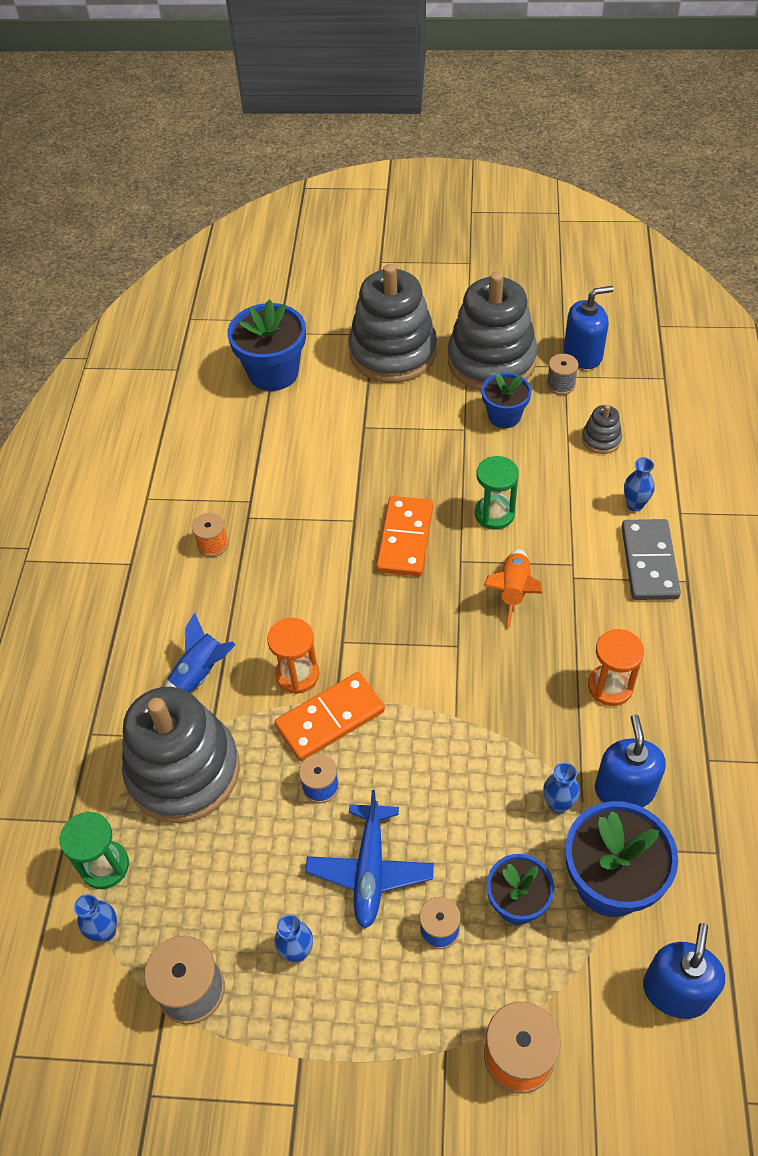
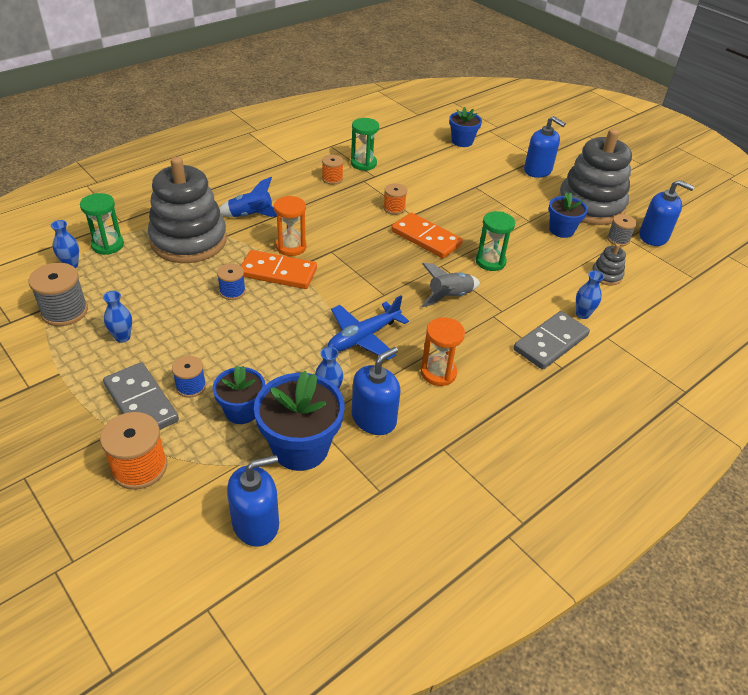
camera: 40 degrees right, 10 degrees down
blue flower pot [227,300,306,391] -> blue flower pot [449,107,482,147], size x0.61
blue plane [305,790,434,929] -> blue plane moved to [328,295,409,360]
grey stacking toy [349,264,437,383] -> blue soap dispenser [524,116,566,178]
orange domino [376,496,433,576] -> orange domino turned 75 degrees clockwise [391,213,463,258]
orange rocket [484,549,542,628] -> grey rocket [421,263,480,307]
none -> grey domino [103,362,179,430]
none -> green hourglass [351,118,379,171]
none -> orange spool [383,183,407,215]

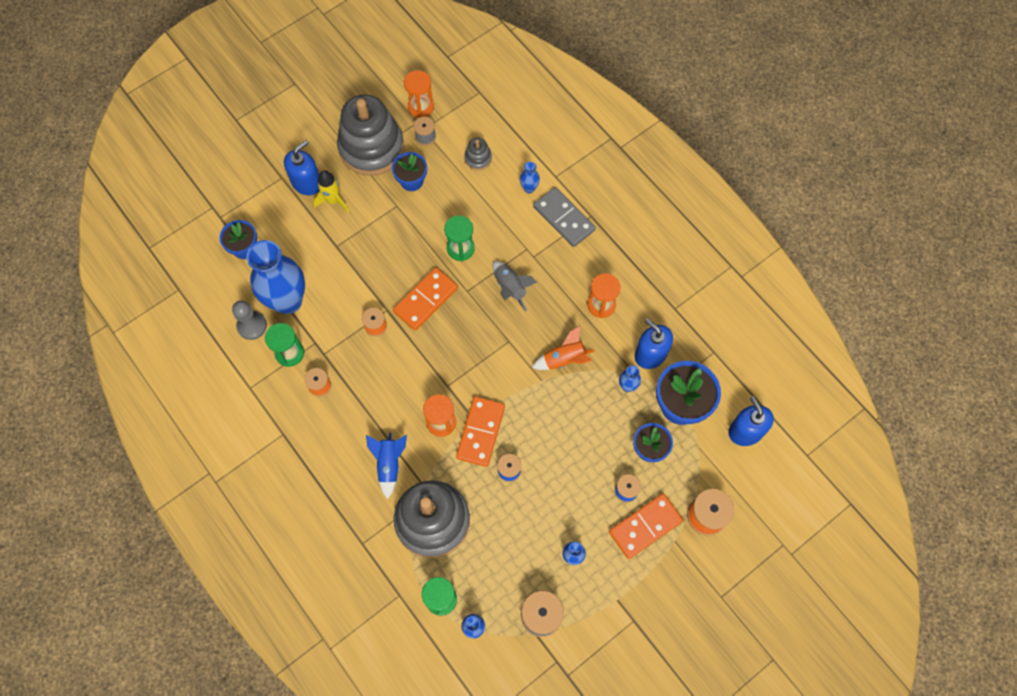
camera: 85 degrees left, 25 degrees up
grey domino [103,362,179,430] -> orange domino [609,493,683,559]
blue plane [328,295,409,360] -> orange rocket [532,325,594,370]
blue soap dispenser [639,180,694,246] -> orange hourglass [404,70,434,118]
none -> grey pawn [232,301,267,340]
none -> blue vase [247,240,305,314]
none -> yellow rocket [313,170,349,213]

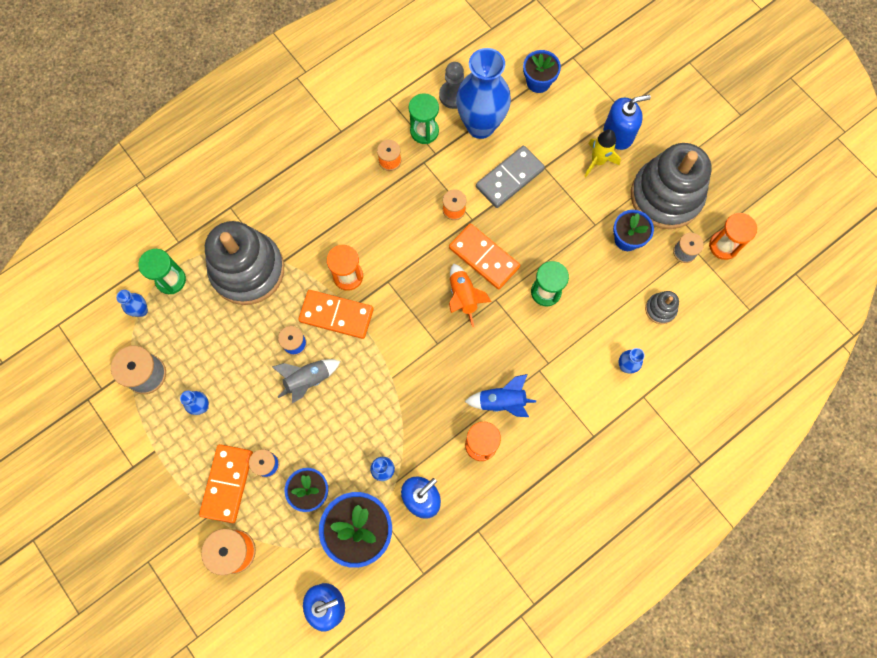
camera: 90 degrees right, 5 degrees up
blue soap dispenser [284,140,319,195] -> blue soap dispenser turned 60 degrees counterclockwise [603,95,651,150]
blue rocket [366,433,407,499] -> blue rocket moved to [465,374,536,417]
grey rocket [492,261,538,312] -> grey rocket moved to [272,359,340,404]
orange rocket [532,325,594,370] -> orange rocket moved to [449,263,491,327]
grey domino [533,187,596,247] -> grey domino moved to [476,146,545,208]
orange domino [609,493,683,559] -> orange domino turned 45 degrees clockwise [199,444,253,523]

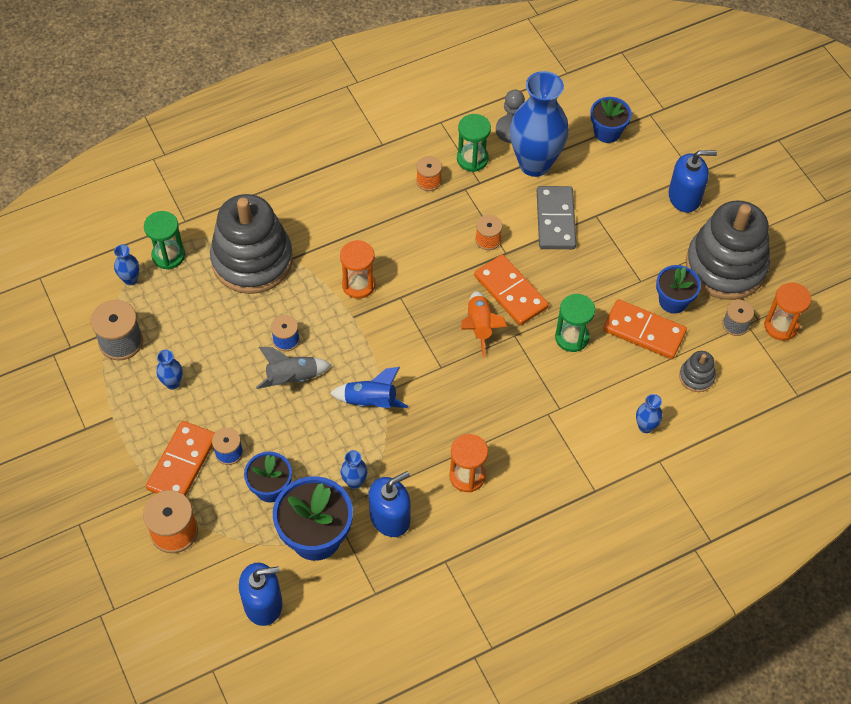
camera: 10 degrees right, 15 degrees down
orange domino [298,290,374,339] -> orange domino moved to [603,299,687,359]
blue rocket [465,374,536,417] -> blue rocket moved to [330,367,408,408]
grey domino [476,146,545,208] -> grey domino turned 60 degrees counterclockwise [537,186,576,249]
yellow rocket [584,129,621,177] -> none

